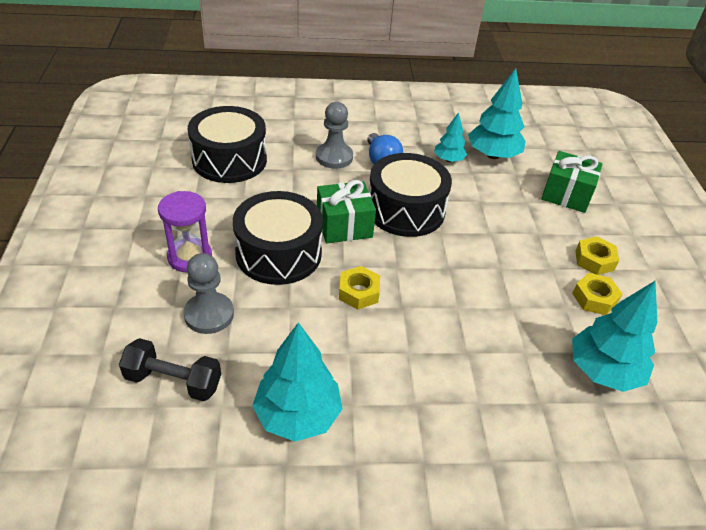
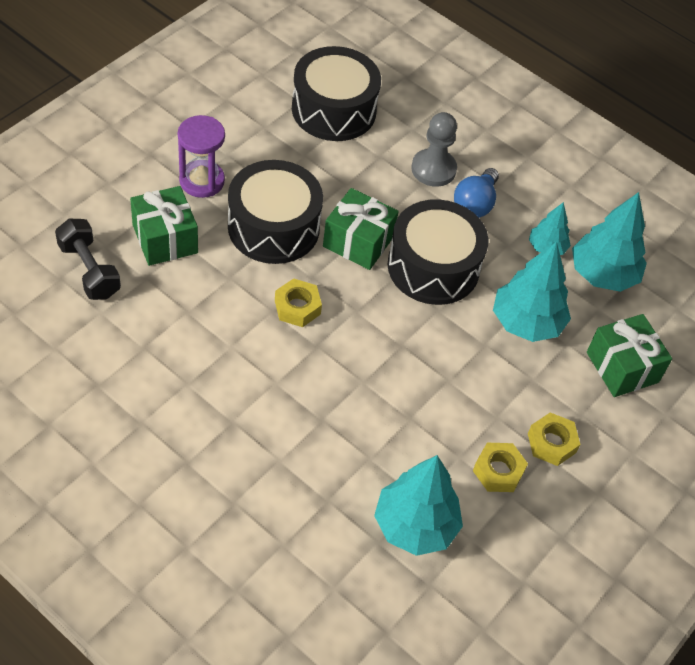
camera: 40 degrees right, 10 degrees up
grey pawn [183,253,234,334] -> green gift [130,186,198,266]
turquoise tree [252,322,343,442] -> turquoise tree moved to [493,242,571,342]

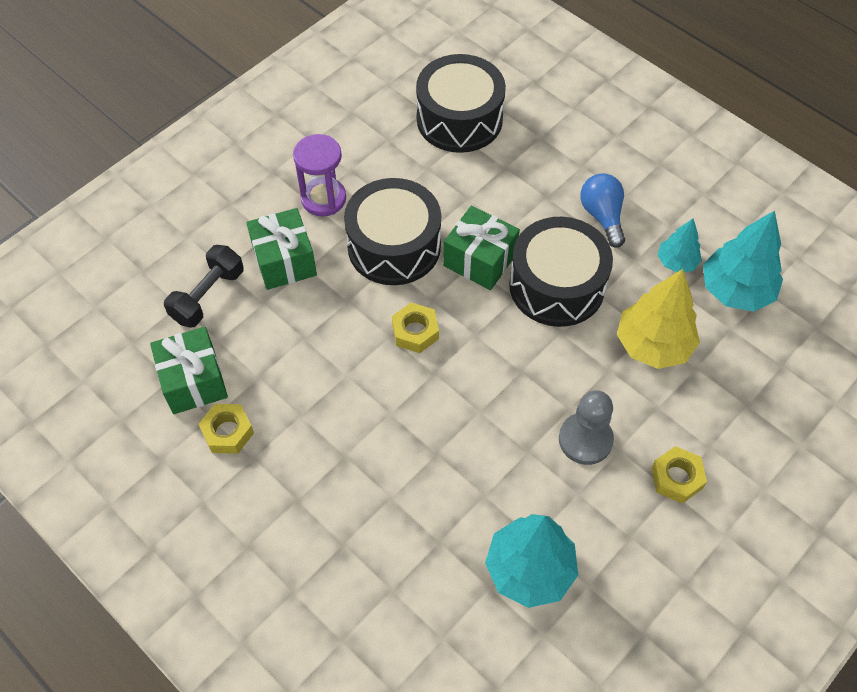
camera: 10 degrees right, 5 degrees up
black dumbbell [55,219,121,300] -> black dumbbell turned 60 degrees clockwise [164,245,244,328]
grey pawn [411,112,457,187] -> grey pawn moved to [559,390,614,465]
blue light bulb [454,168,499,218] -> blue light bulb turned 135 degrees clockwise [580,173,625,248]
yellow nut [473,443,528,492] -> yellow nut moved to [199,404,254,454]
turquoise tree [493,242,571,342] -> yellow tree [617,269,700,369]
green gift [587,314,672,397] -> green gift moved to [150,327,228,414]

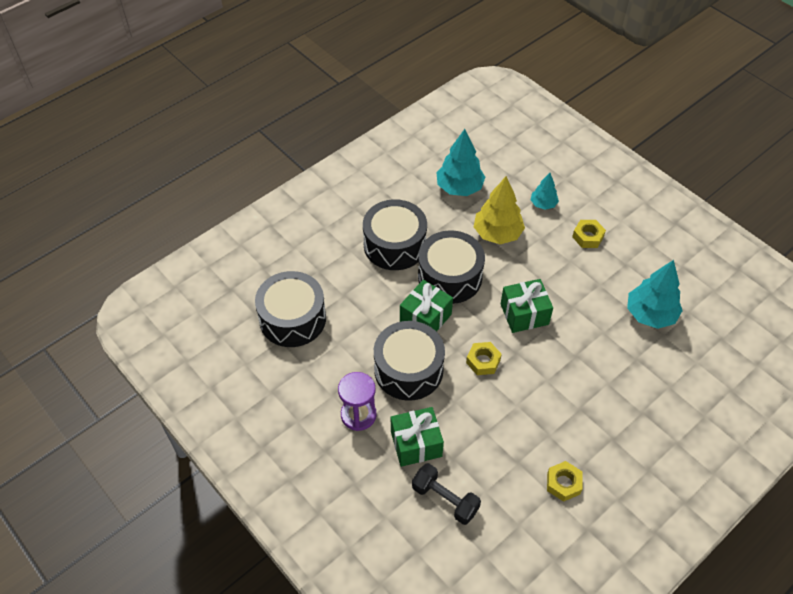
camera: 85 degrees left, 5 degrees down
green gift [150,327,228,414] -> green gift moved to [501,279,553,333]
grey pawn [559,390,614,465] -> none
blue light bulb [580,173,625,248] -> black drum [363,199,427,270]
turquoise tree [658,219,702,272] -> turquoise tree moved to [531,173,559,210]

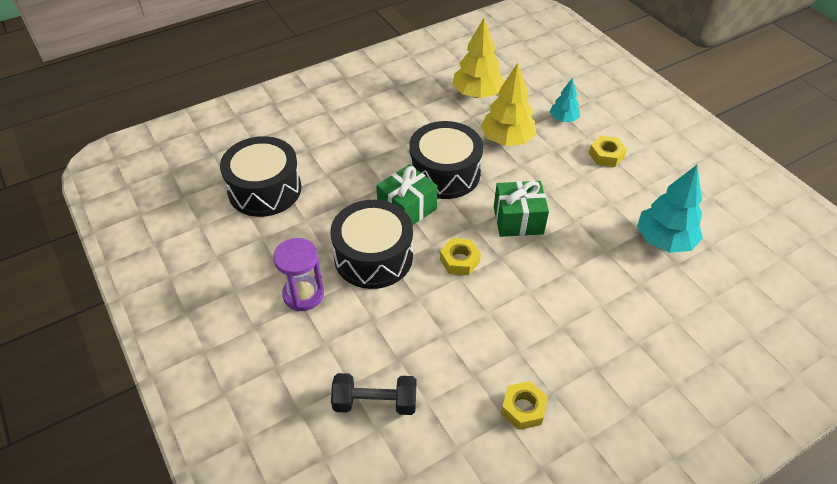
camera: 10 degrees right, 5 degrees down
black drum [363,199,427,270] -> none
green gift [391,407,444,467] -> none
black dumbbell [412,463,481,525] -> black dumbbell turned 45 degrees counterclockwise [331,373,416,415]
turquoise tree [436,129,485,196] -> yellow tree [452,18,504,98]

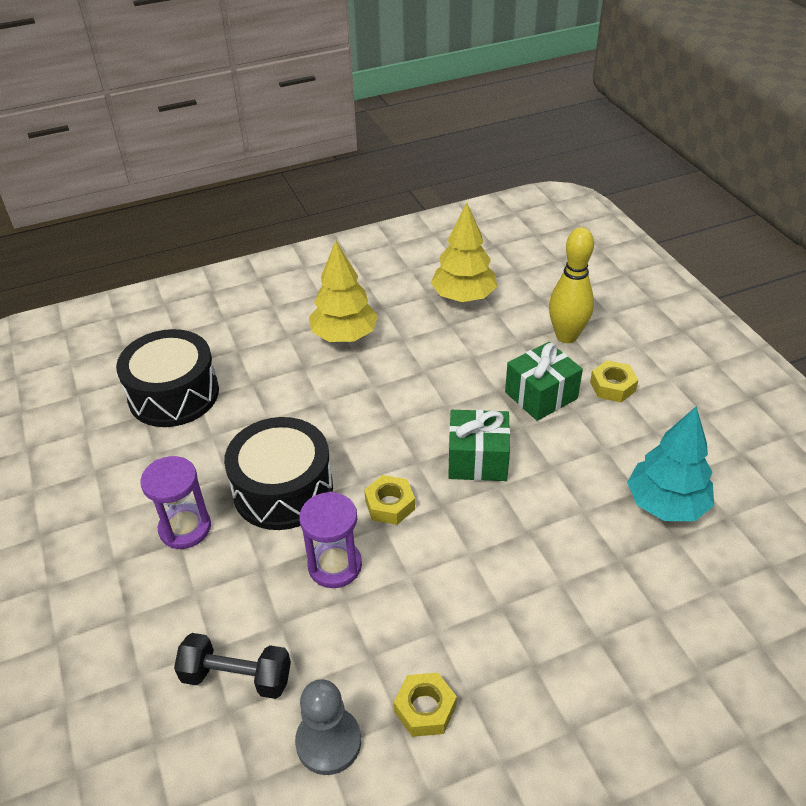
camera: 10 degrees right, 5 degrees down
green gift [376,164,438,225] -> green gift moved to [505,342,583,421]
black drum [409,121,483,199] -> none
yellow tree [480,63,537,146] -> yellow tree moved to [309,241,378,342]
turquoise tree [549,78,580,122] -> yellow bowling pin [549,227,594,343]
none -> grey pawn [295,679,361,775]
none -> purple hourglass [299,492,362,588]

